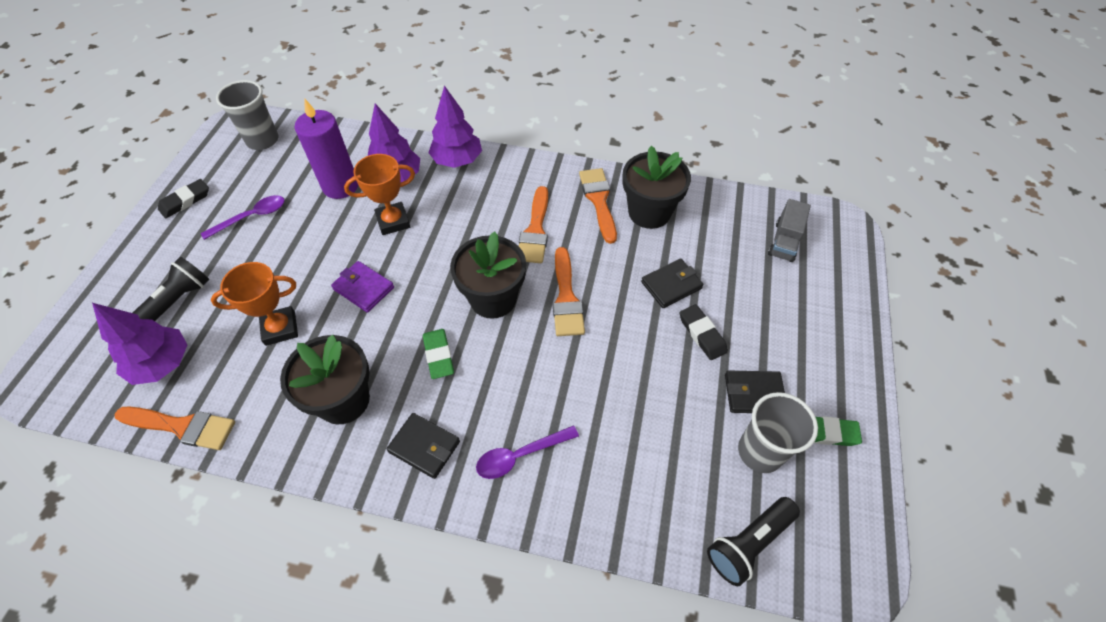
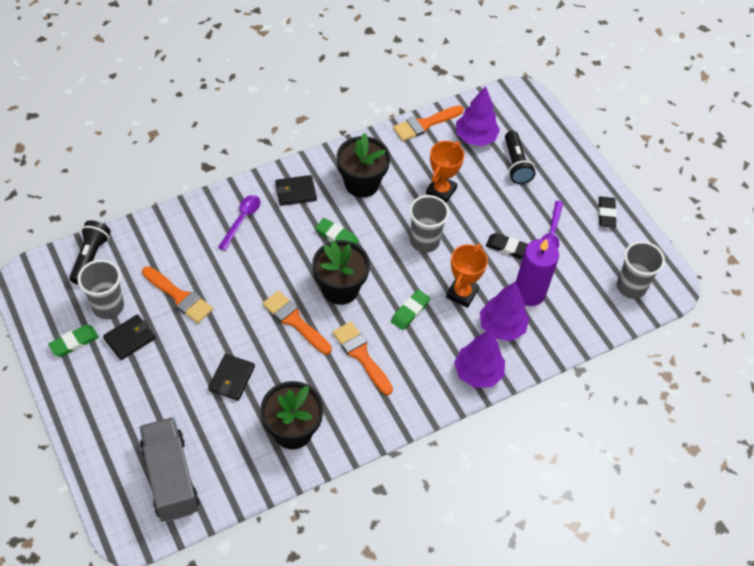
camera: 135 degrees right, 0 degrees up
purple wallet [331,261,394,313] -> grey cup [409,195,449,253]
orange brush [579,168,617,244] -> orange brush moved to [142,266,213,323]
black eraser [680,304,728,360] -> black eraser moved to [486,233,528,259]
grey truck [768,199,811,262] -> grey truck [139,417,199,522], size x1.75
none -> green eraser [391,289,431,330]

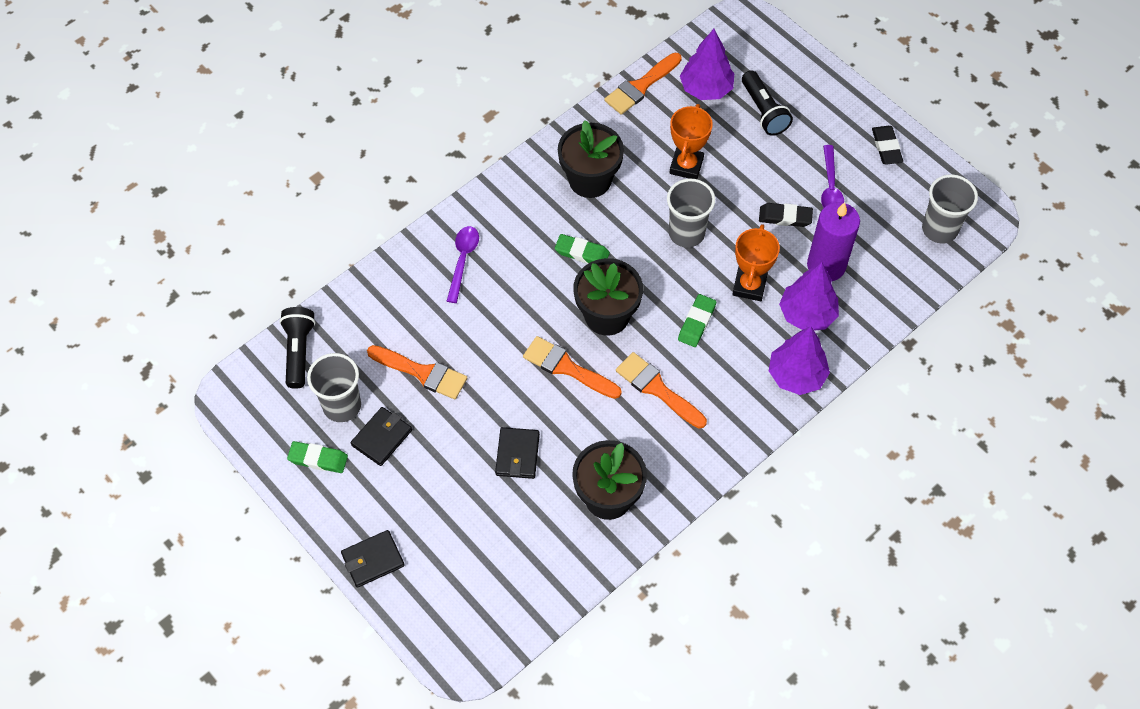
camera: 10 degrees left, 5 degrees up
green eraser [48,325,99,357] -> green eraser turned 60 degrees clockwise [287,441,348,473]
grey truck [139,417,199,522] -> none
black wallet [275,175,317,206] -> black wallet moved to [341,530,405,588]

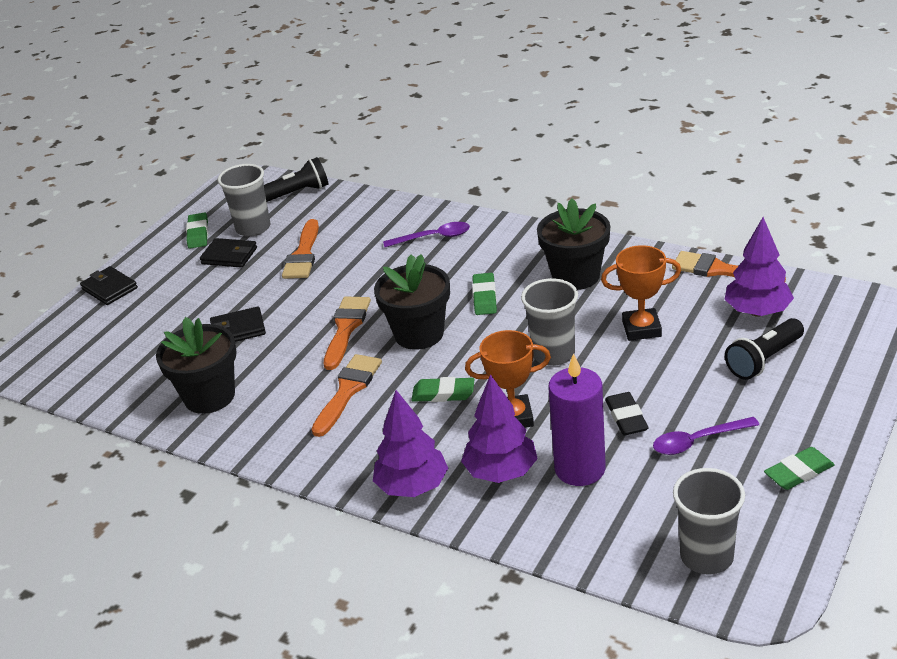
camera: 75 degrees right, 25 degrees down
black eraser [872,126,903,165] -> green eraser [764,447,835,490]

